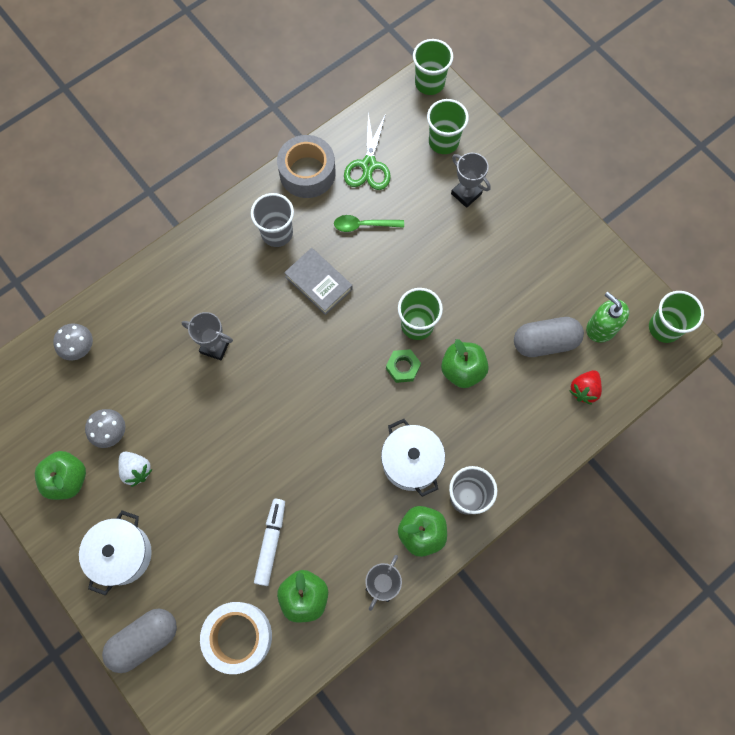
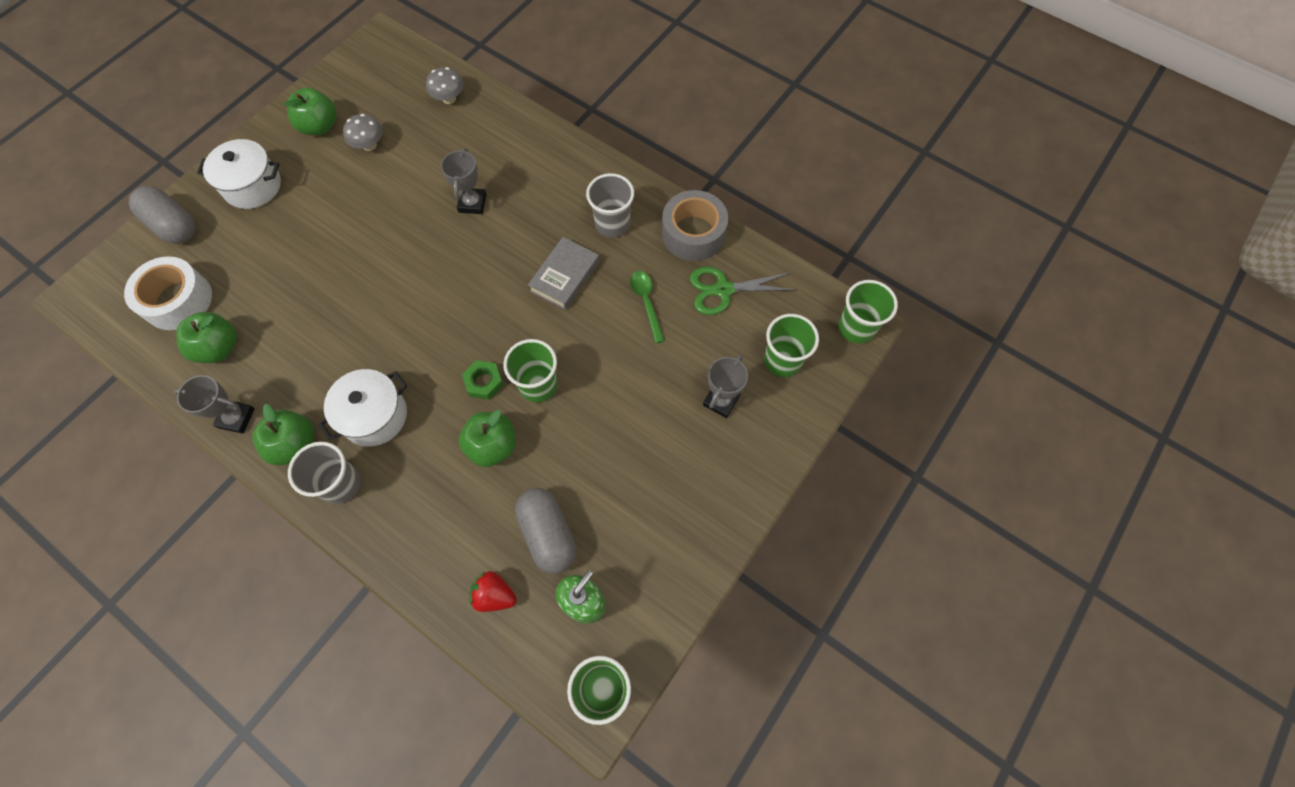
camera: 75 degrees right, 5 degrees down
white strawberry [118,452,153,487] -> none
white marker [254,499,285,586] -> none

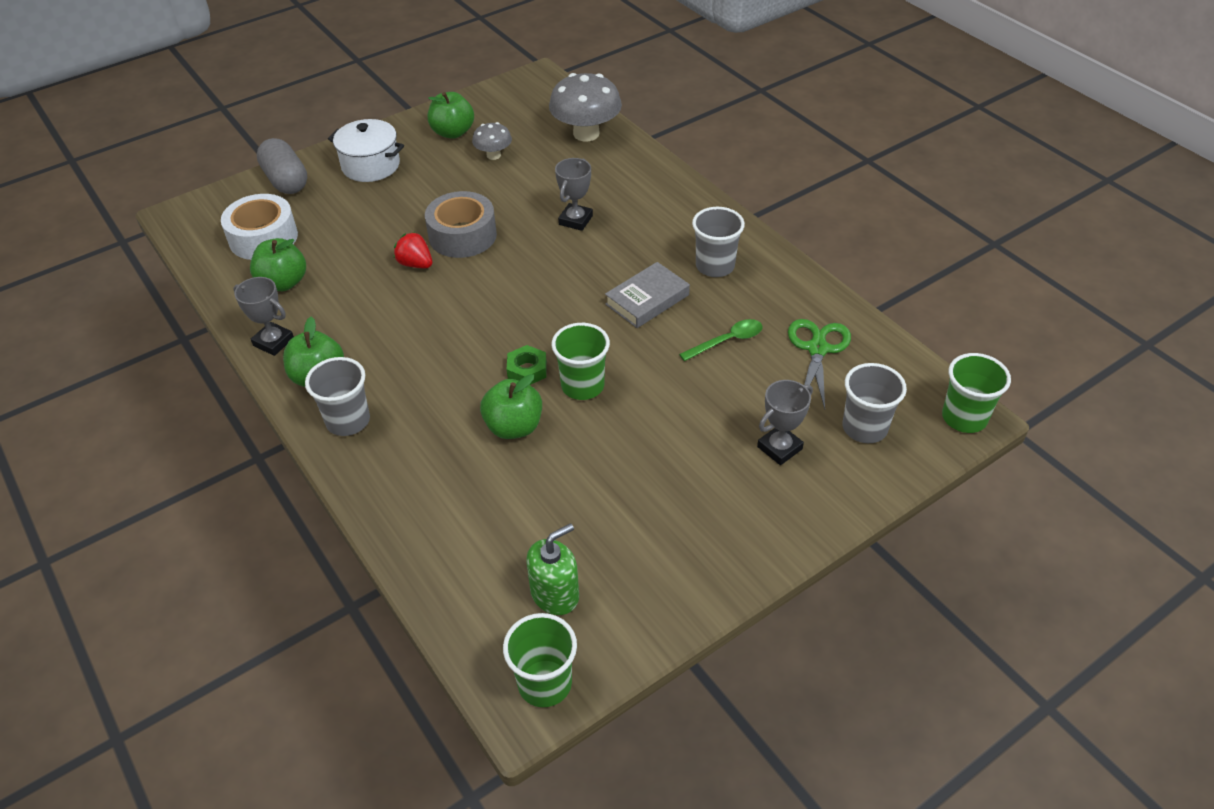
camera: 20 degrees right, 20 degrees down
white pot [318,369,407,446] -> none
grey mushroom [426,67,464,104] -> grey mushroom [549,73,622,142], size x1.86
red strawberry [470,571,517,612] -> red strawberry moved to [394,232,432,268]
grey capsule [515,488,576,574] -> none
green spoon [630,271,665,343] -> green spoon turned 60 degrees clockwise [679,319,763,361]
grey tape [662,190,728,261] -> grey tape moved to [425,191,497,258]
green scissors [690,267,796,315] -> green scissors turned 90 degrees clockwise [788,319,851,409]
green cup [764,314,819,377] -> grey cup [842,363,907,443]

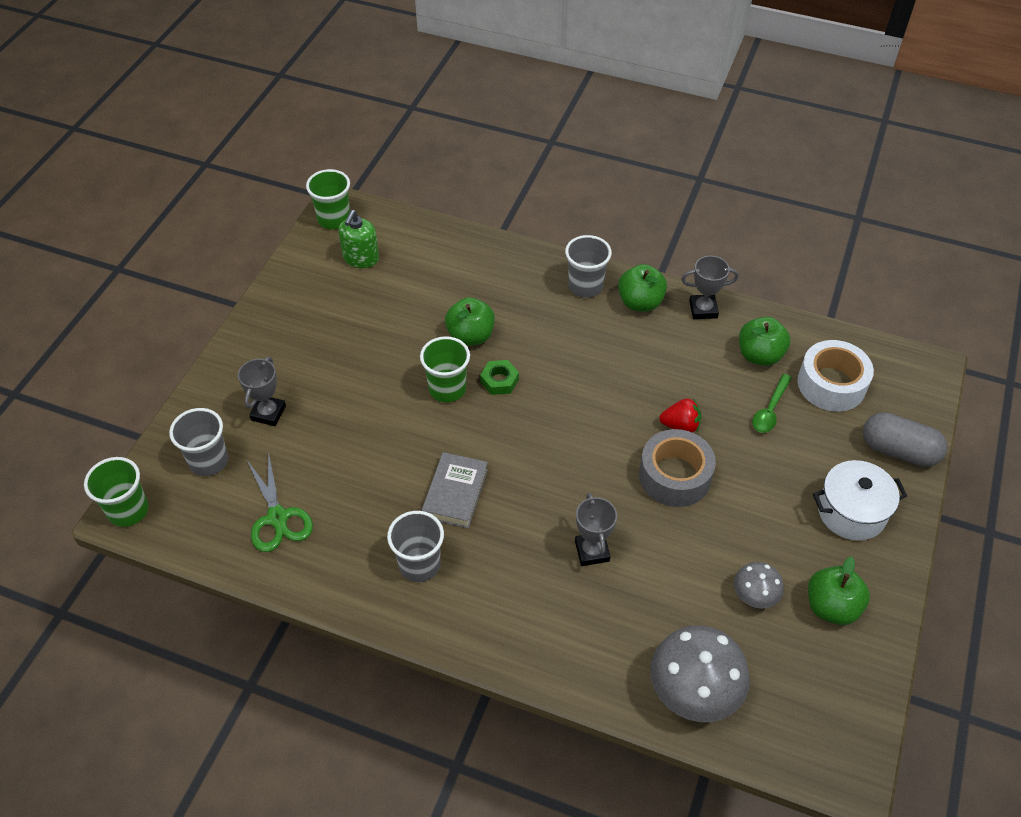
camera: 145 degrees right, 5 degrees up
green spoon [679,319,763,361] -> green spoon moved to [752,374,792,433]

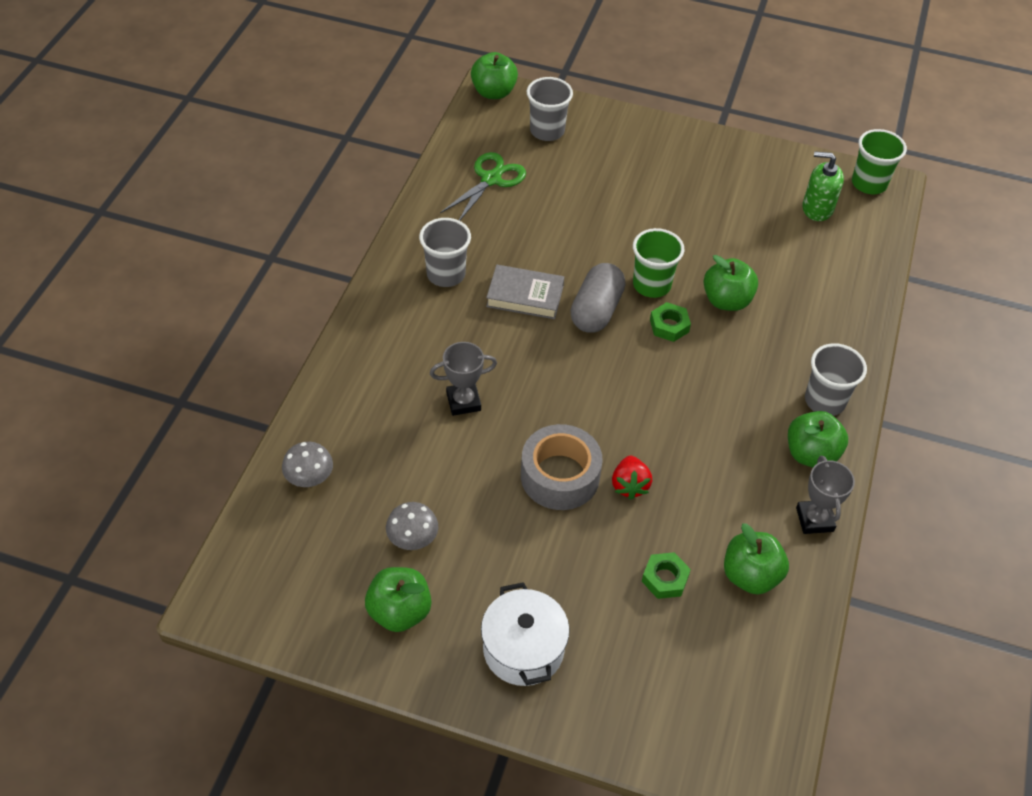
camera: 85 degrees right, 0 degrees up
green cup [84,457,149,527] -> green apple [471,52,518,99]
grey trophy [238,357,286,426] -> none
green scissors [247,451,313,552] -> green scissors turned 150 degrees clockwise [440,152,526,221]
grey mushroom [650,625,750,722] -> grey mushroom [282,442,333,487], size x0.54
green spoon [752,374,792,433] -> green nut [642,552,691,599]
white tape [797,340,874,412] -> none
grey capsule [863,412,948,467] -> grey capsule moved to [570,263,626,332]

